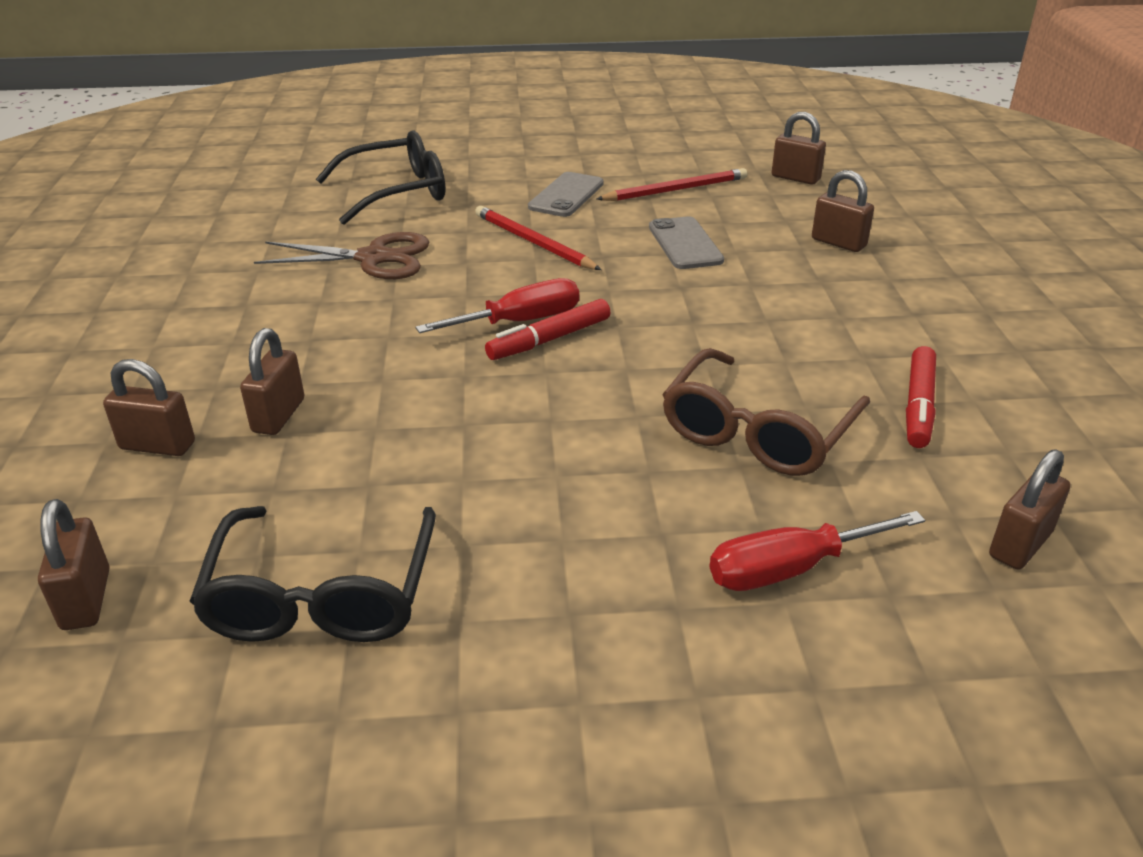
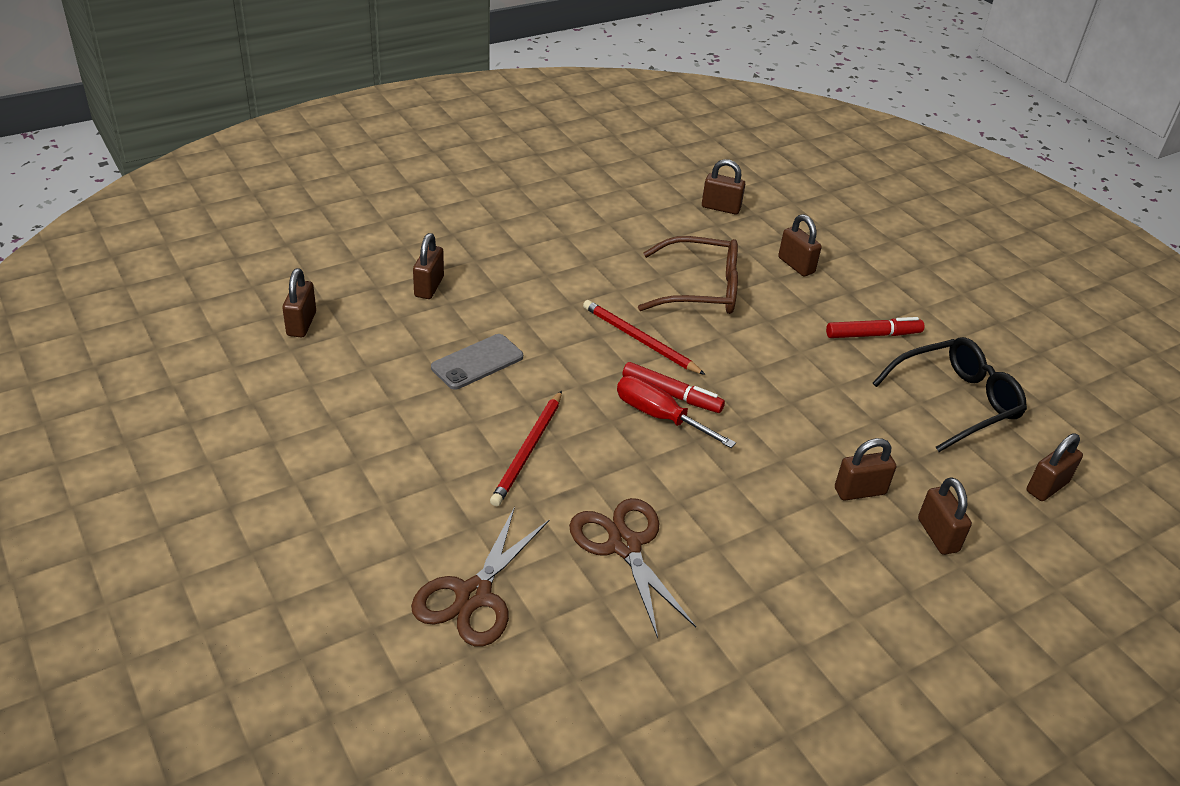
camera: 120 degrees left, 5 degrees up
black glasses [316,130,445,225] -> brown scissors [411,507,550,647]
grey phone [528,172,604,217] -> none
red pencil [597,168,747,201] -> red pencil moved to [583,300,706,375]
red screwdriver [710,511,925,591] -> brown padlock [778,214,822,276]
red marker [906,346,936,448] -> red marker moved to [826,317,924,338]

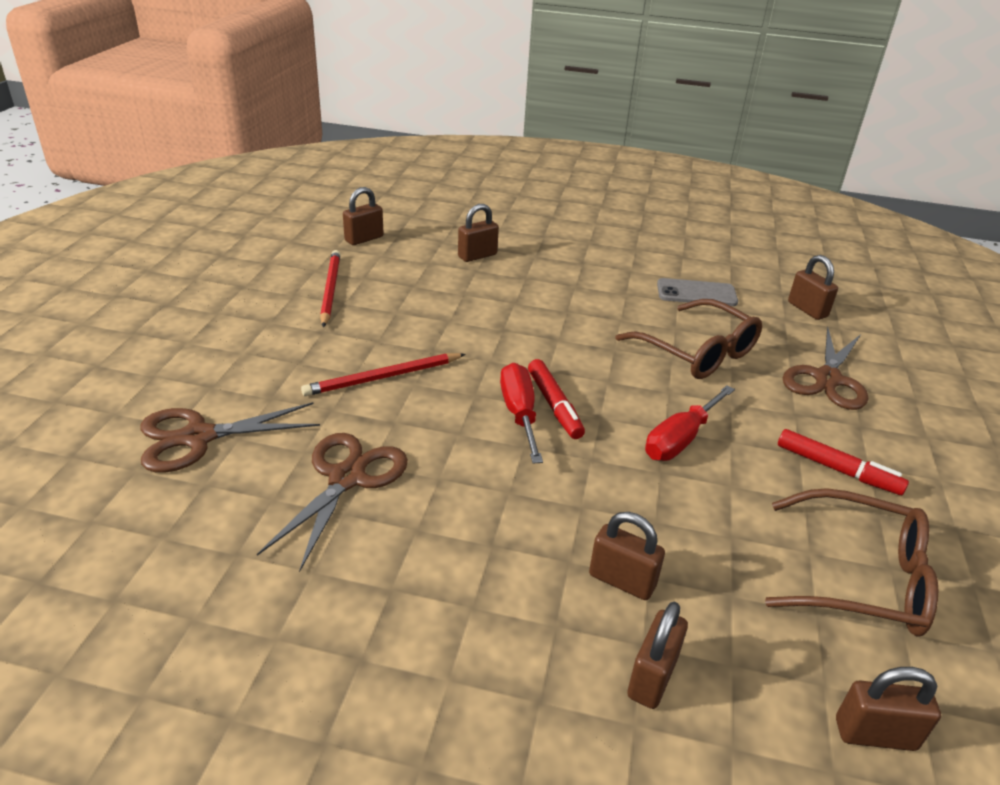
camera: 45 degrees right, 5 degrees down
grey phone [431,334,523,390] -> grey phone moved to [657,278,738,306]
red pencil [583,300,706,375] -> red pencil moved to [320,250,340,327]
brown padlock [778,214,822,276] -> brown scissors [783,327,868,410]
black glasses [872,337,1027,452] -> brown glasses [765,488,938,637]
none -> red screwdriver [645,385,735,461]

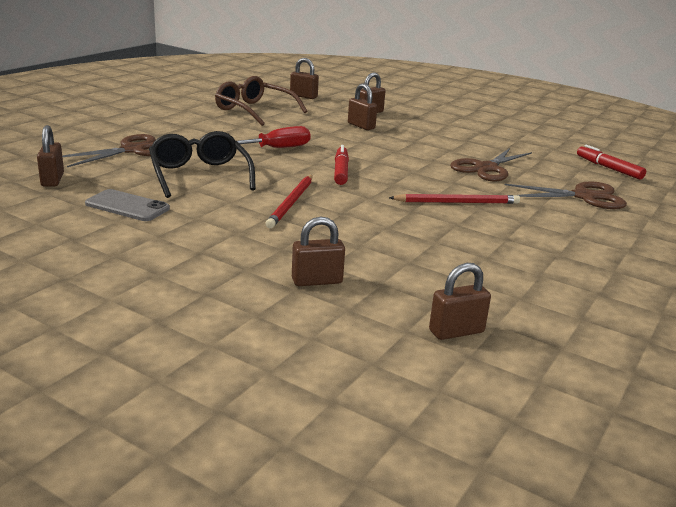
camera: 160 degrees left, 10 degrees down
red pencil [320,250,340,327] -> red pencil moved to [265,175,313,228]
red screwdriver [500,363,543,464] -> none
brown glasses [615,299,762,379] -> black glasses [149,131,256,198]
red marker [778,429,909,495] -> red marker moved to [577,145,646,180]

